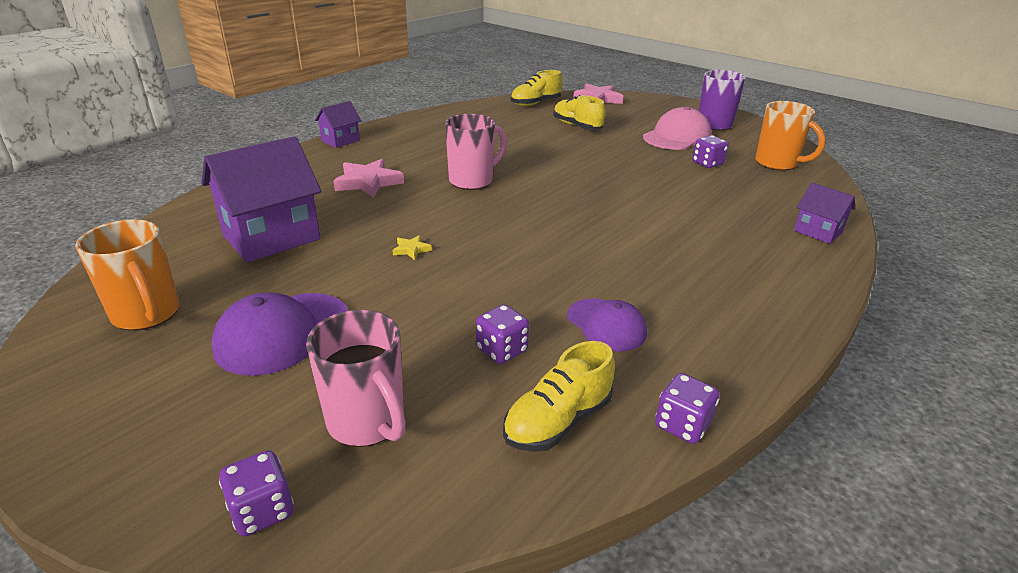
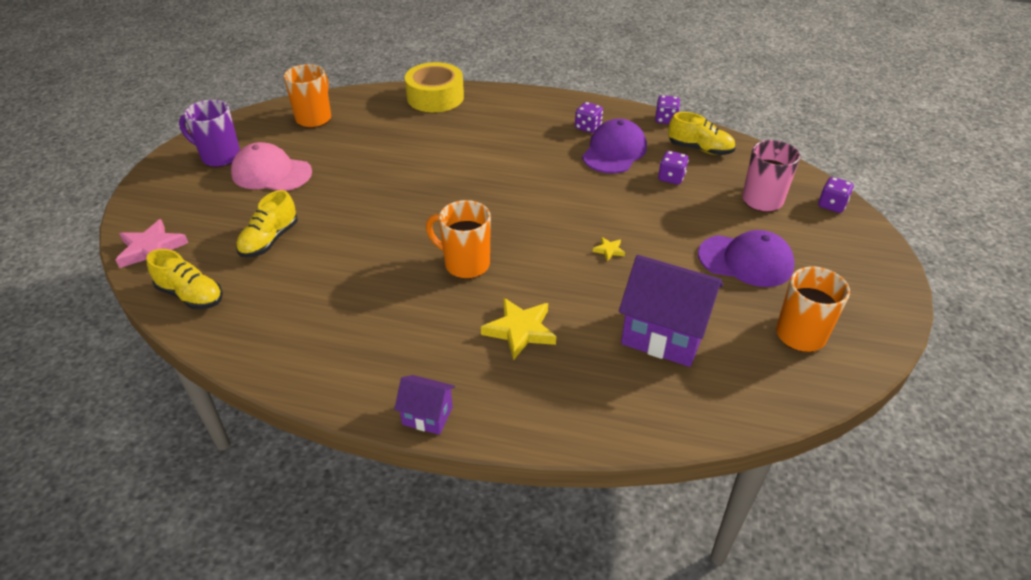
camera: 115 degrees left, 10 degrees up
pink star [333,159,404,198] -> yellow star [481,298,556,360]
pink mug [445,114,507,190] -> orange mug [426,200,491,279]
purple cap [567,298,647,351] -> purple cap [582,118,647,173], size x1.51
purple dice [692,135,729,168] -> purple dice moved to [575,102,603,133]
purple house [794,183,855,244] -> yellow tape [405,62,464,112]

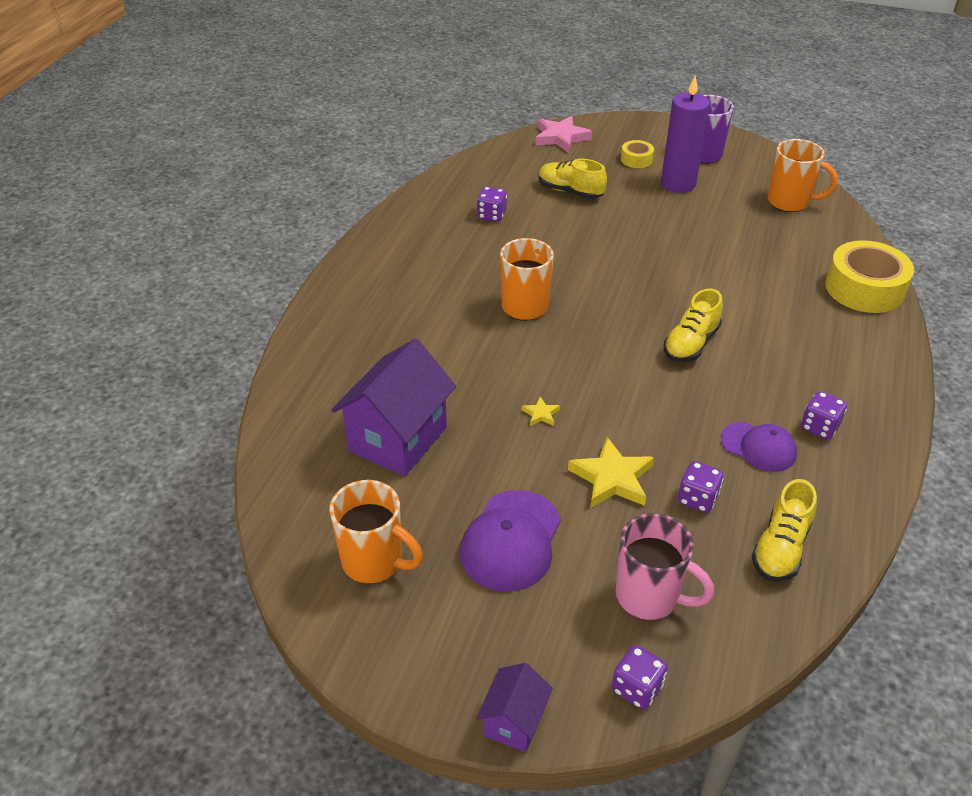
camera: 95 degrees right, 0 degrees up
yellow shoe [146,249,223,309] -> yellow shoe moved to [664,289,723,362]
pink cap [231,142,312,191] -> purple candle [661,76,710,193]
purple house [394,375,455,435] -> purple house moved to [477,663,553,752]
yellow star [481,298,556,360] -> yellow star moved to [568,437,654,508]
purple cap [582,118,647,173] -> purple cap [721,422,797,472], size x0.66
purple dice [655,95,680,124] -> purple dice moved to [477,187,507,222]
none -> yellow tape [621,140,654,168]

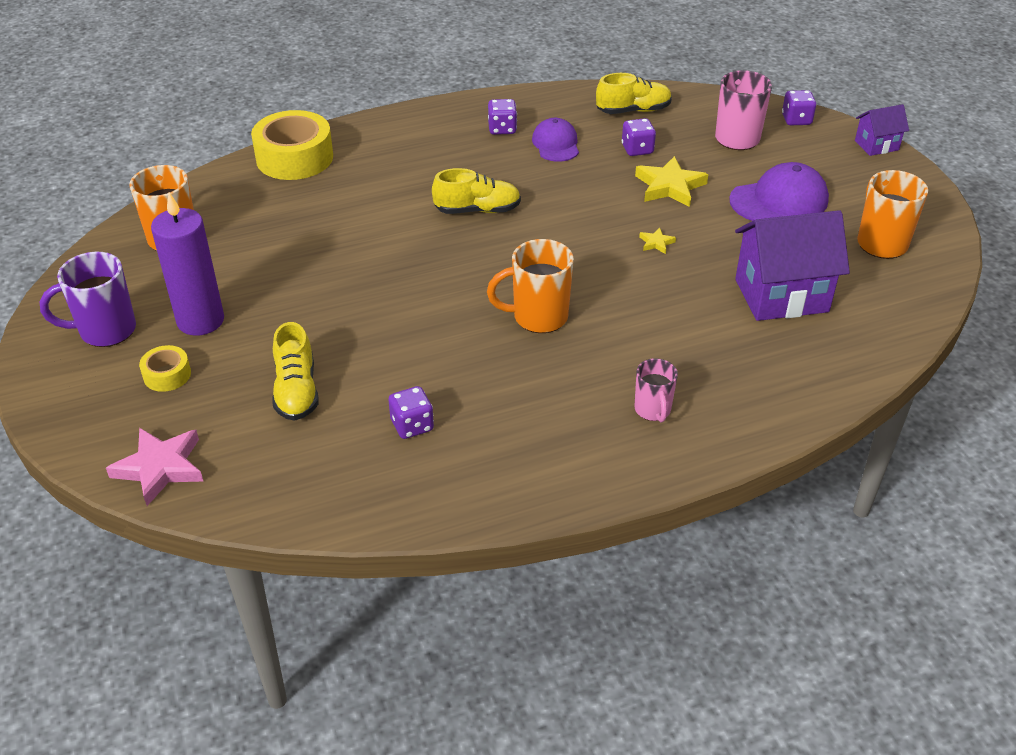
camera: 130 degrees left, 0 degrees up
none -> pink mug [634,358,678,422]

